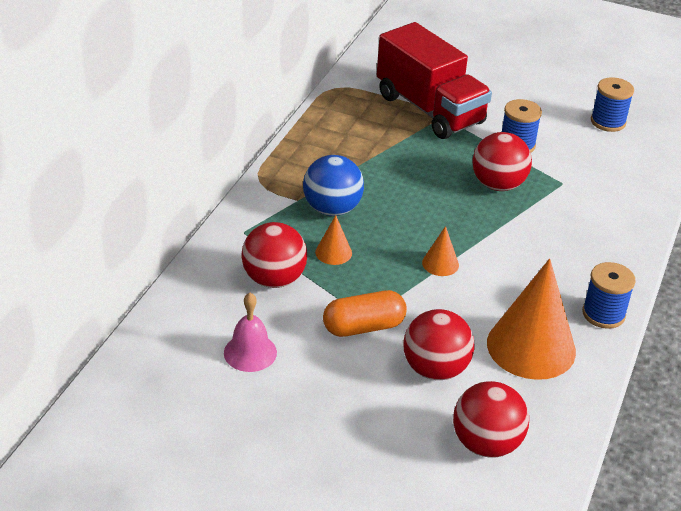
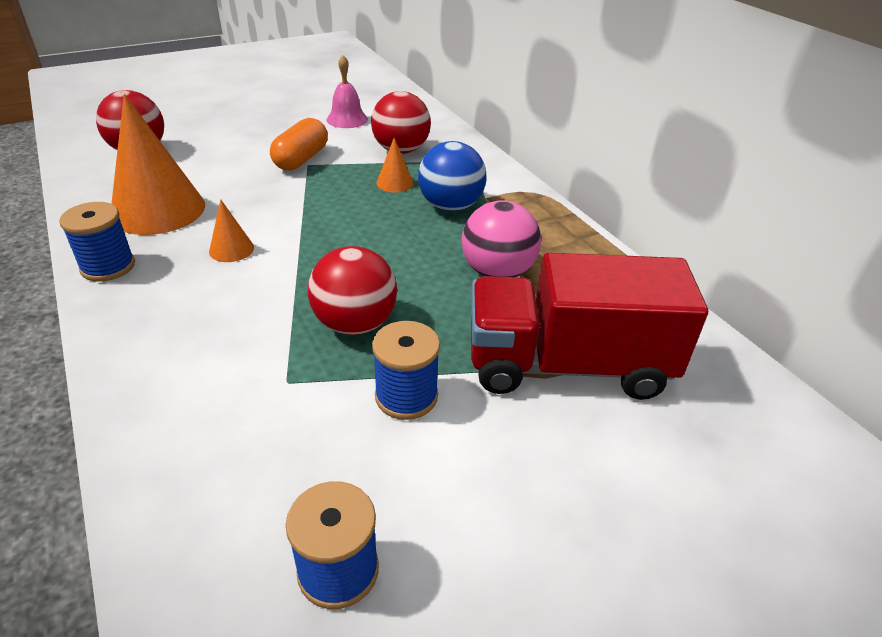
camera: 130 degrees right, 0 degrees up
red ball [403,309,475,380] -> none
orange cone [422,226,459,276] -> orange cone moved to [209,199,254,262]
none -> pink ball [462,200,541,277]

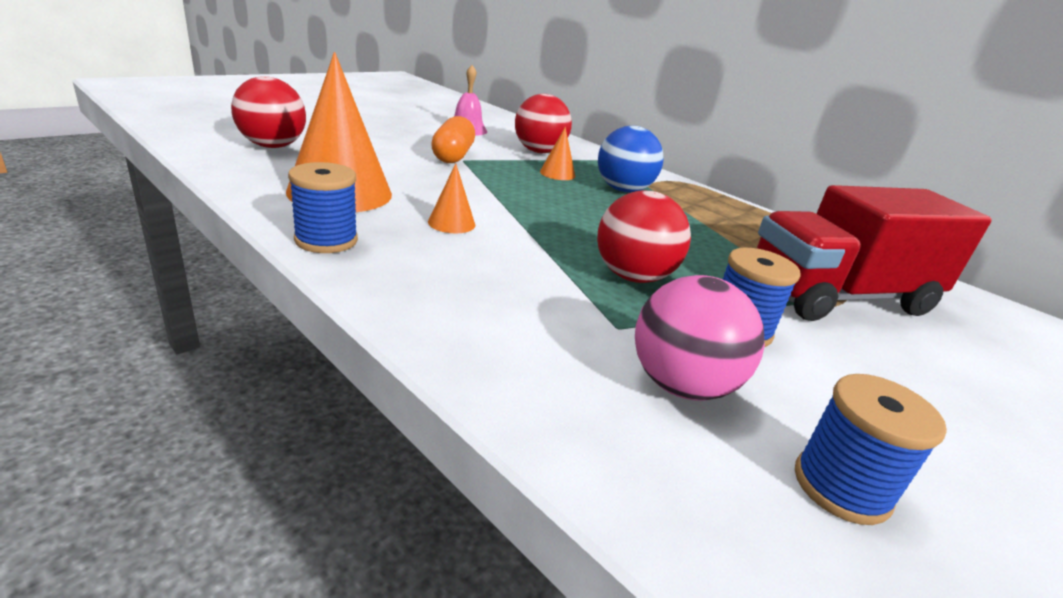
camera: 20 degrees left, 10 degrees down
pink ball [462,200,541,277] -> pink ball moved to [635,275,765,401]

